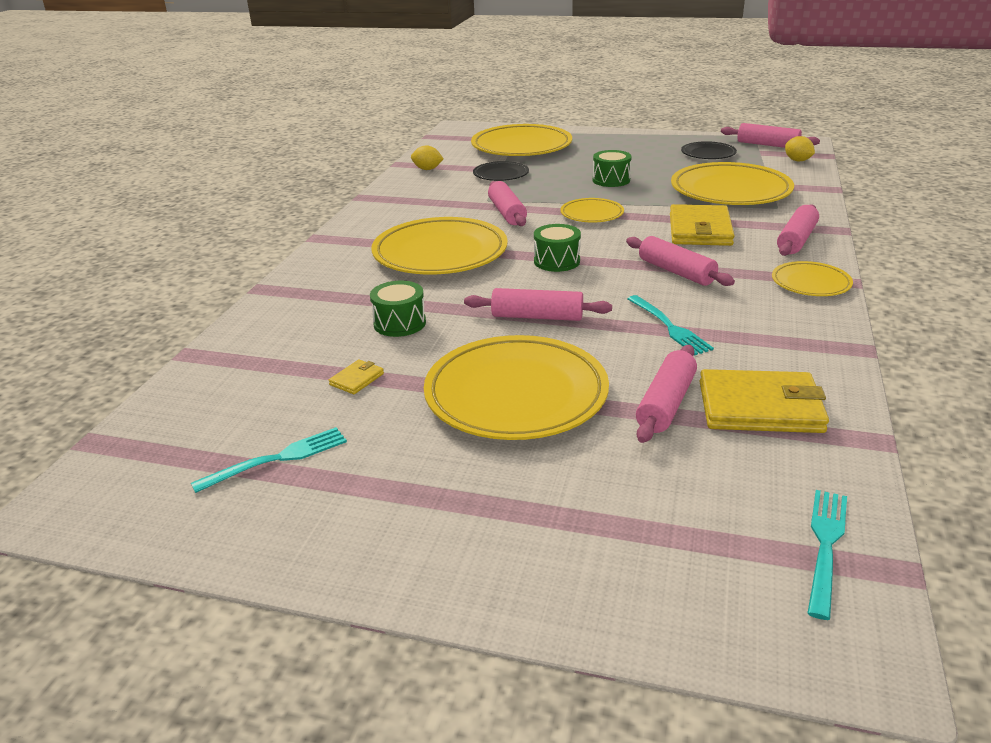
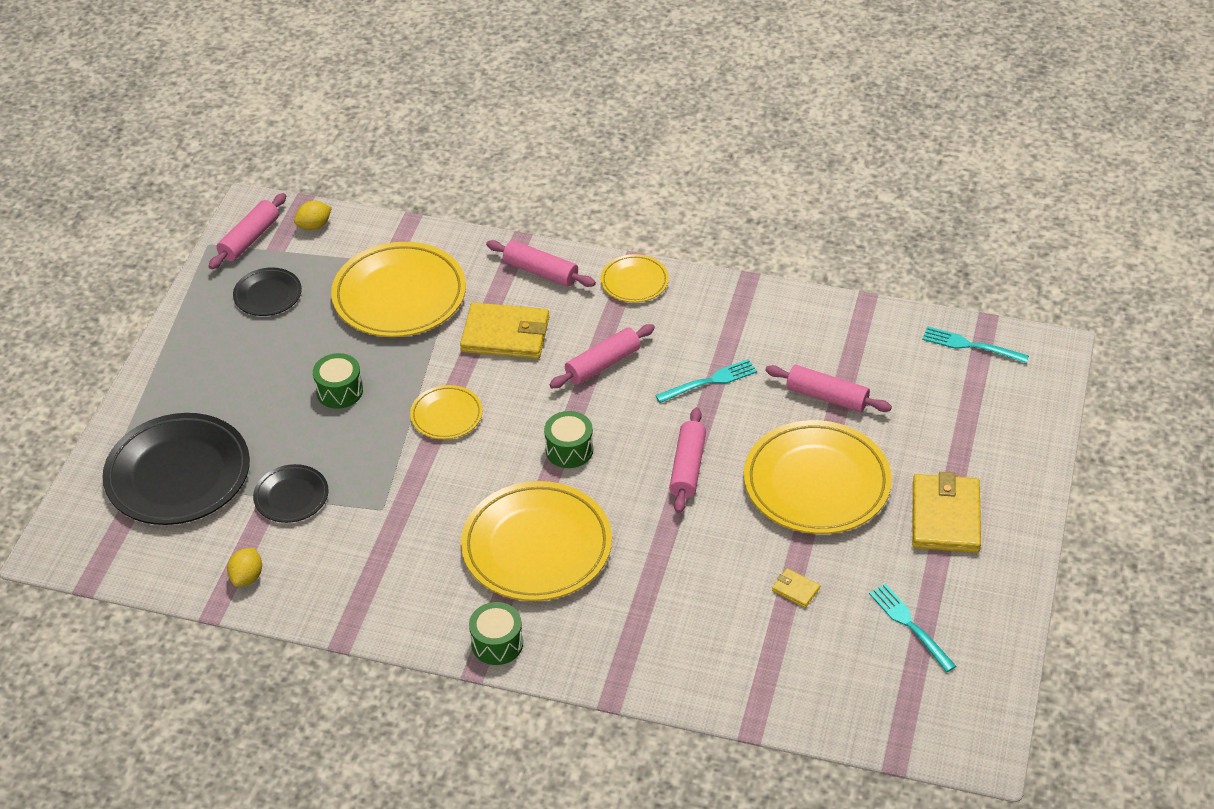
camera: 90 degrees left, 15 degrees up
green drum [370,281,426,337] -> green drum moved to [469,602,523,665]
yellow plate [471,124,572,156] -> black plate [102,413,250,525]
pink rolling pin [488,181,527,226] -> none
yellow wallet [699,369,829,433] -> yellow wallet moved to [912,472,981,553]

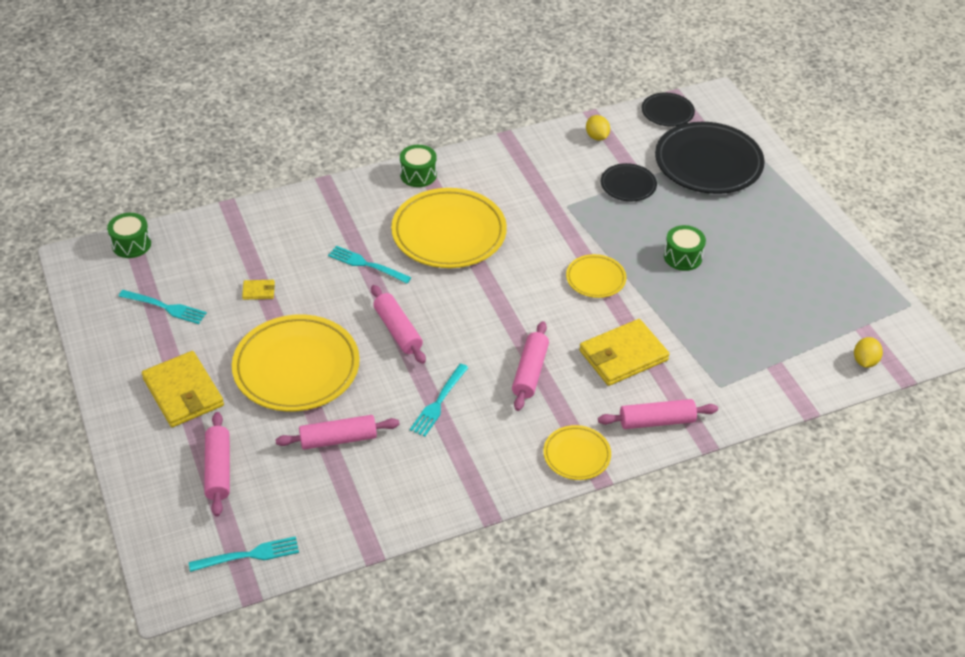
camera: 140 degrees right, 0 degrees up
pink rolling pin [208,193,286,269] -> pink rolling pin moved to [204,412,230,517]
black plate [233,268,302,316] -> black plate moved to [641,93,695,127]
yellow plate [331,242,466,337] -> none
green drum [544,411,593,468] -> green drum moved to [107,213,151,258]
none -> turquoise fork [328,246,412,283]

